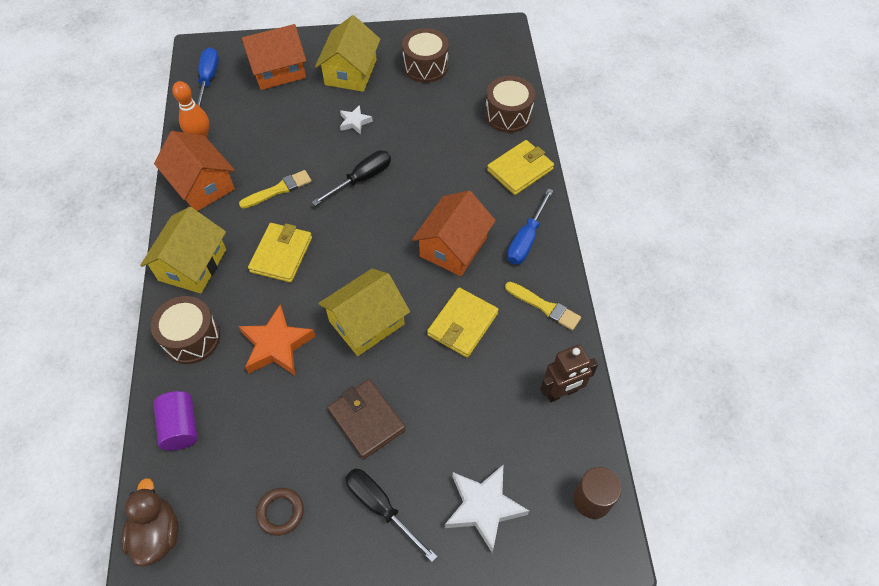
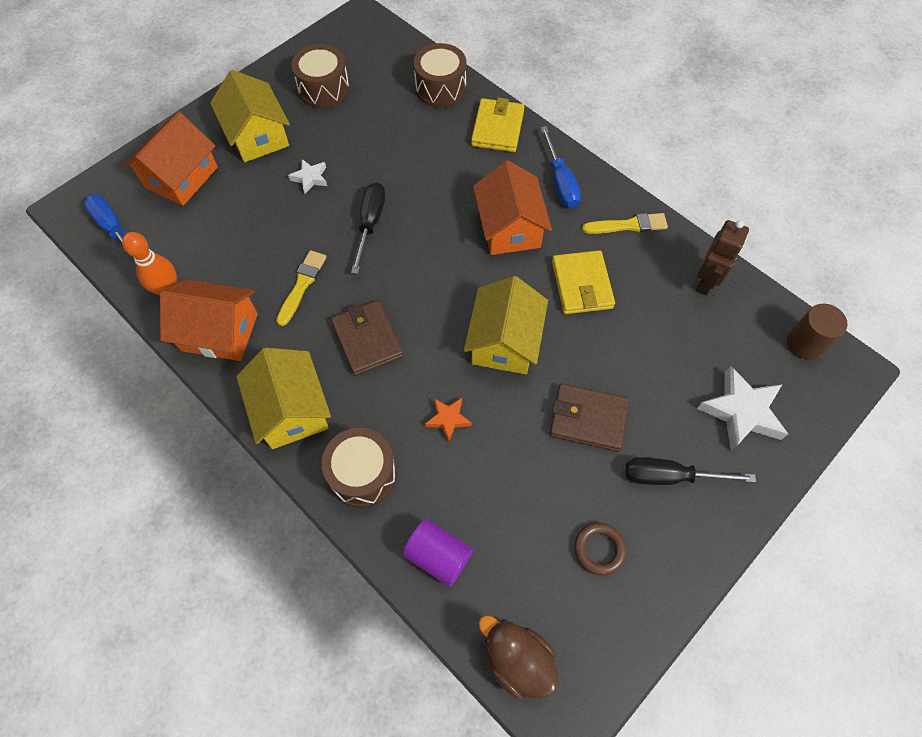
camera: 40 degrees left, 5 degrees up
orange star [239,305,316,375] -> orange star [425,398,472,442], size x0.54
yellow wallet [248,223,312,283] -> brown wallet [331,300,404,376]

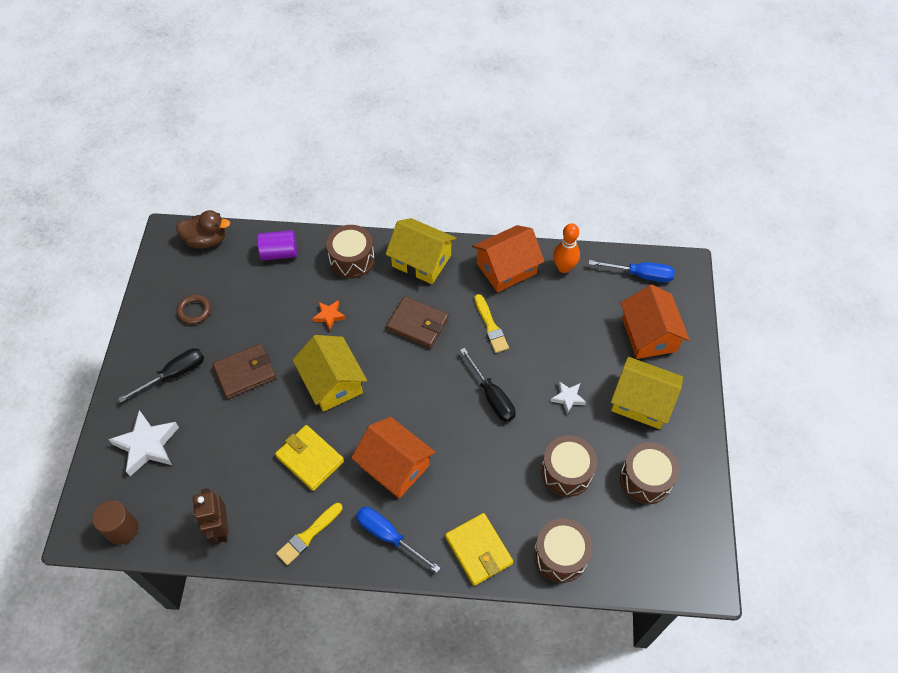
camera: 140 degrees right, 5 degrees down
none -> brown drum [541,435,597,497]

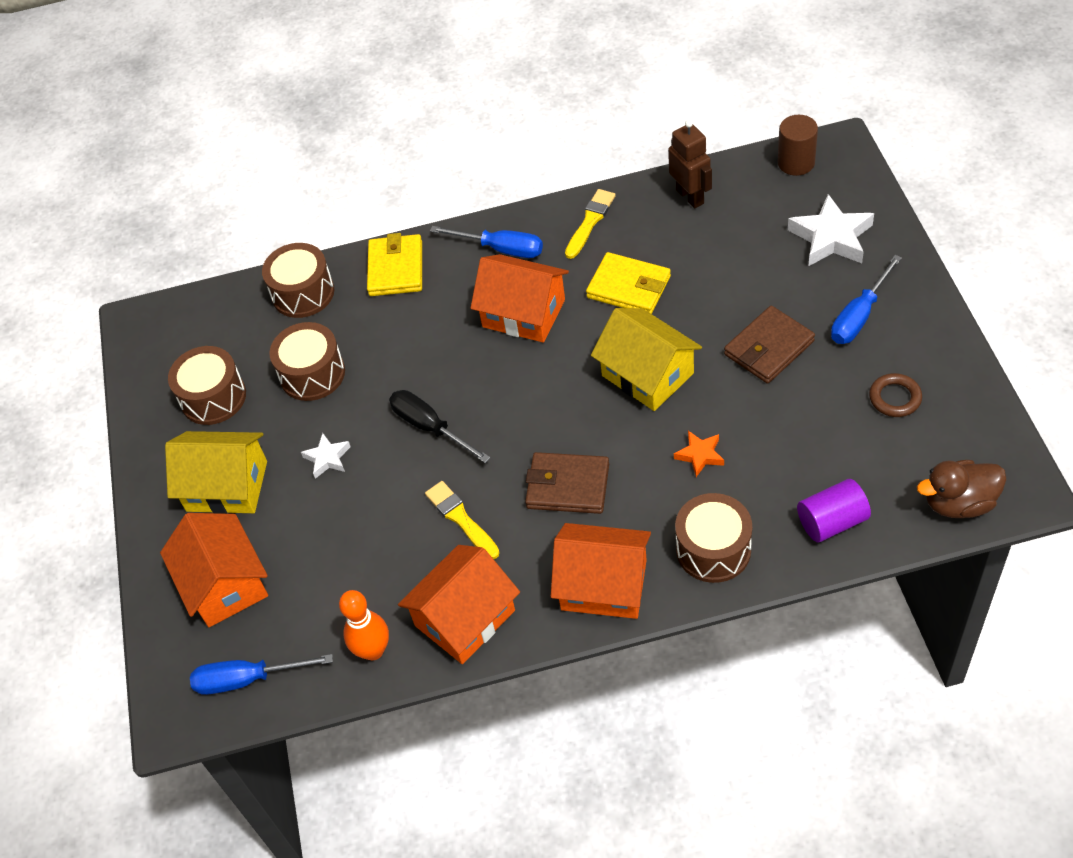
camera: 170 degrees right, 5 degrees down
black screwdriver [118,348,204,403] -> blue screwdriver [831,255,902,344]
yellow house [385,218,456,284] -> orange house [551,523,651,619]
yellow wallet [445,513,513,586] -> yellow wallet turned 45 degrees clockwise [367,233,422,296]

